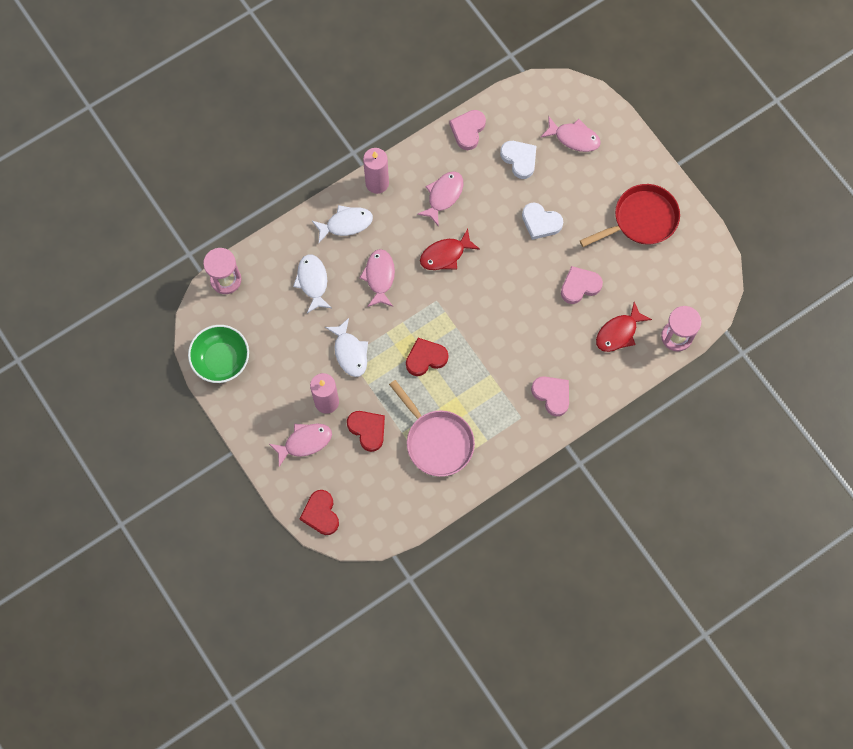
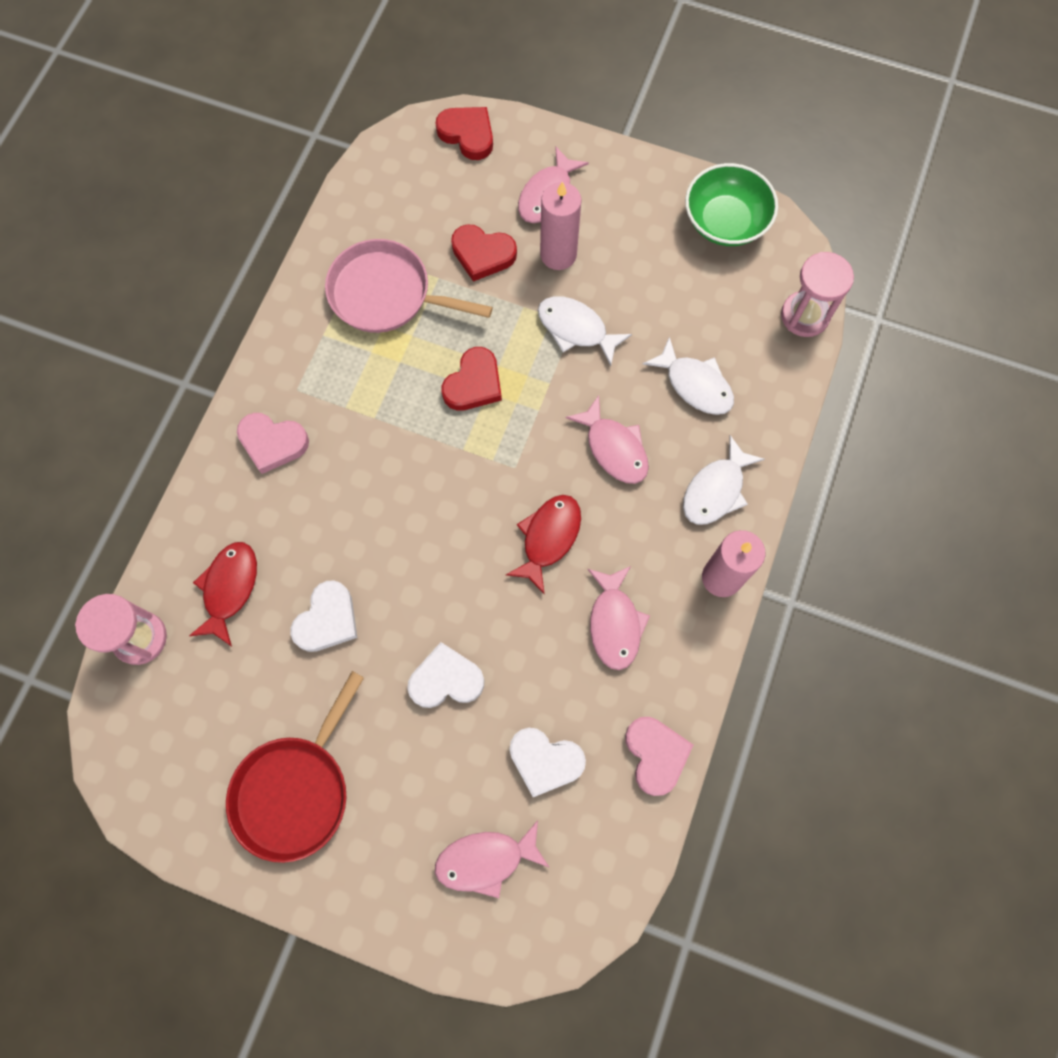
camera: 145 degrees right, 0 degrees up
pink heart [561,266,603,304] -> white heart [290,581,357,652]

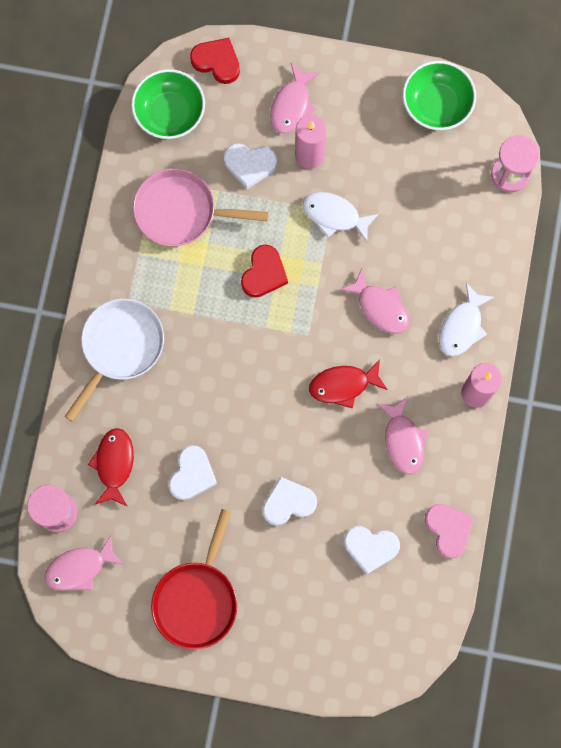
camera: 10 degrees left, 5 degrees up
pink heart [237,413,309,474] -> white pan [64,299,164,422]
pink fish [435,820,550,898] -> pink fish moved to [44,534,125,591]
red heart [451,224,517,282] -> white heart [224,143,277,189]
red fish [506,495,581,595] -> red fish turned 120 degrees counterclockwise [309,359,388,409]
white fish [642,336,734,415] -> none
none -> green bowl [131,69,205,139]

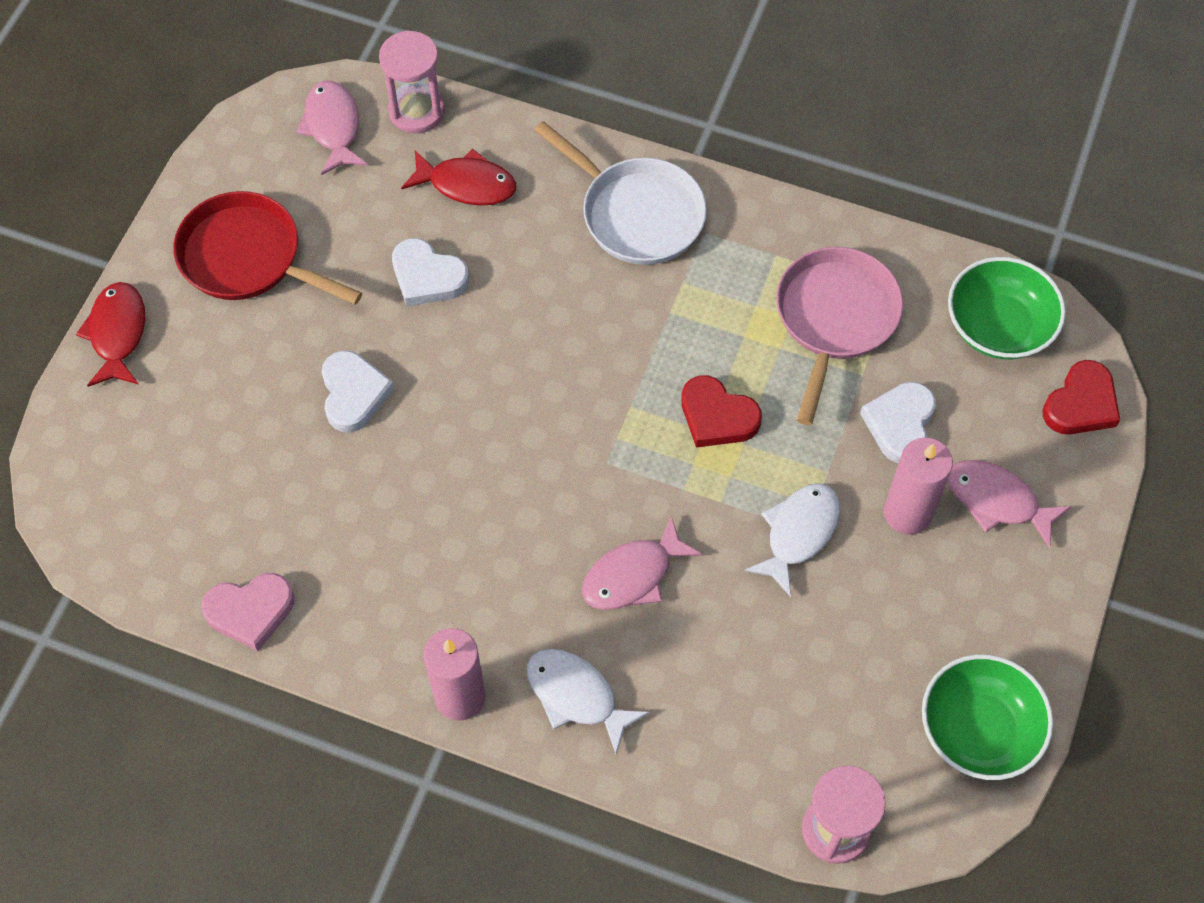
camera: 100 degrees right, 15 degrees down
red fish [309,359,388,409] -> red fish moved to [76,282,145,387]
white heart [344,526,400,575] -> none
pink fish [377,397,428,474] -> none

